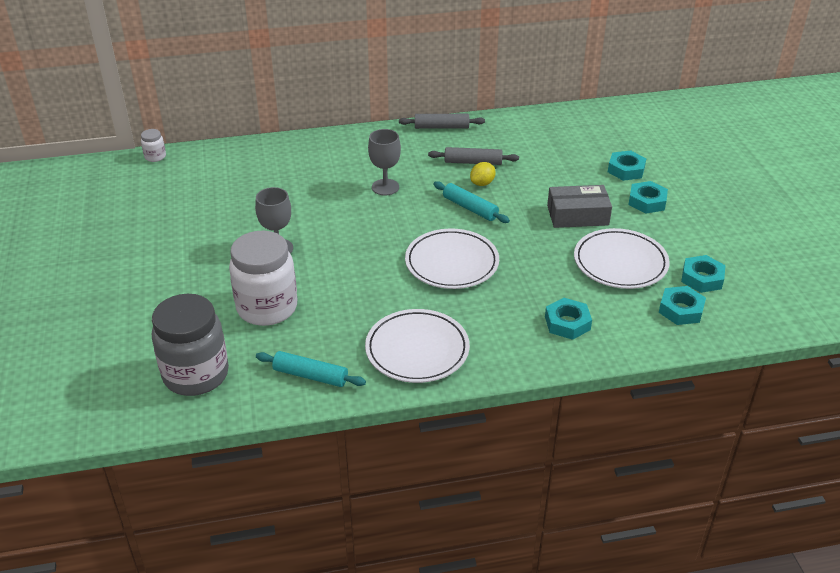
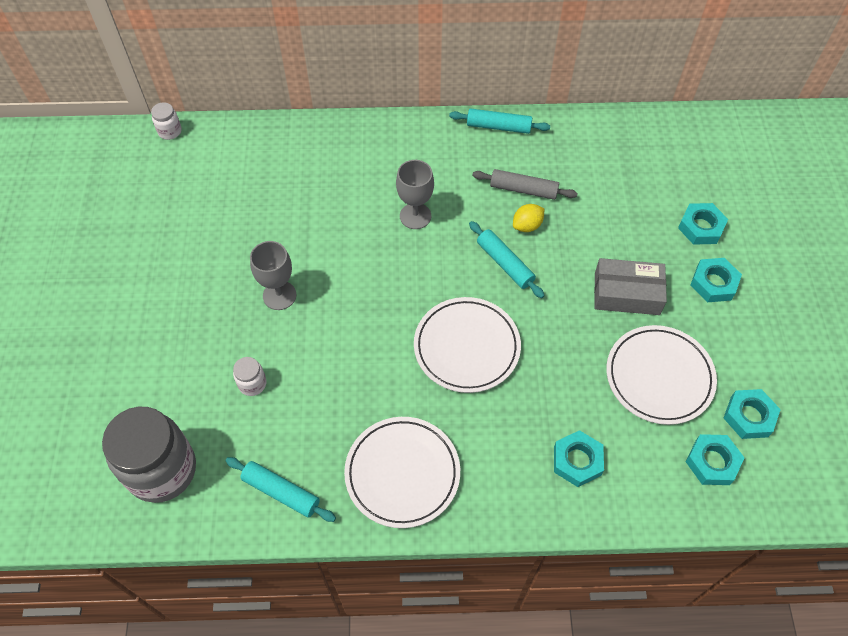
camera: 10 degrees right, 20 degrees up
white jar [229,231,297,326] -> white jar [233,357,266,396], size x0.43
grey rolling pin [399,114,485,129] -> turquoise rolling pin [449,108,550,134]

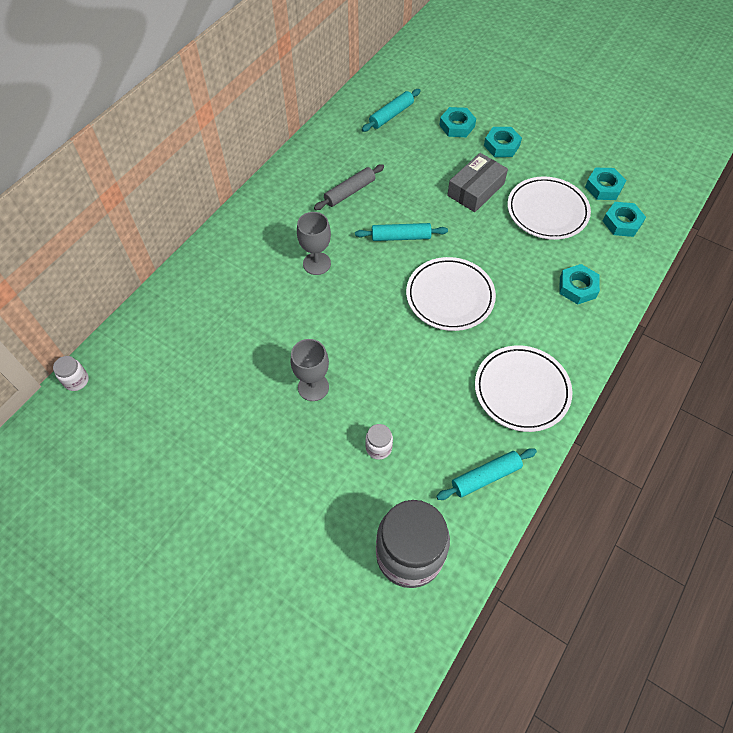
camera: 55 degrees left, 0 degrees up
turquoise rolling pin [449,108,550,134] -> turquoise rolling pin moved to [362,89,421,132]
yellow lemon [513,204,544,232] -> none

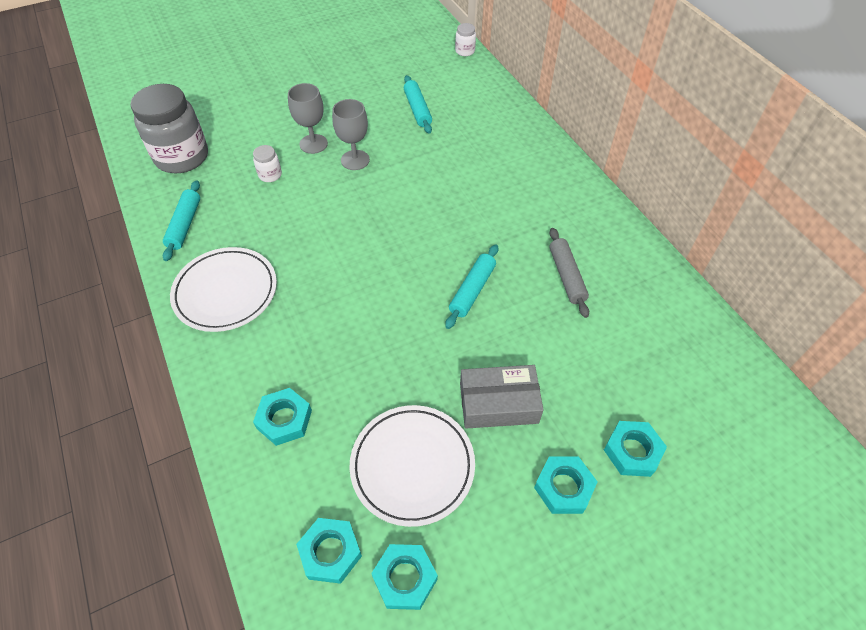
camera: 120 degrees right, 5 degrees down
grey goblet [297,212,331,275] -> grey goblet moved to [288,83,328,154]
turquoise rolling pin [362,89,421,132] -> turquoise rolling pin moved to [404,75,432,134]
white plate [406,257,496,331] -> none
grey box [447,153,508,212] -> grey box turned 75 degrees counterclockwise [460,365,544,429]

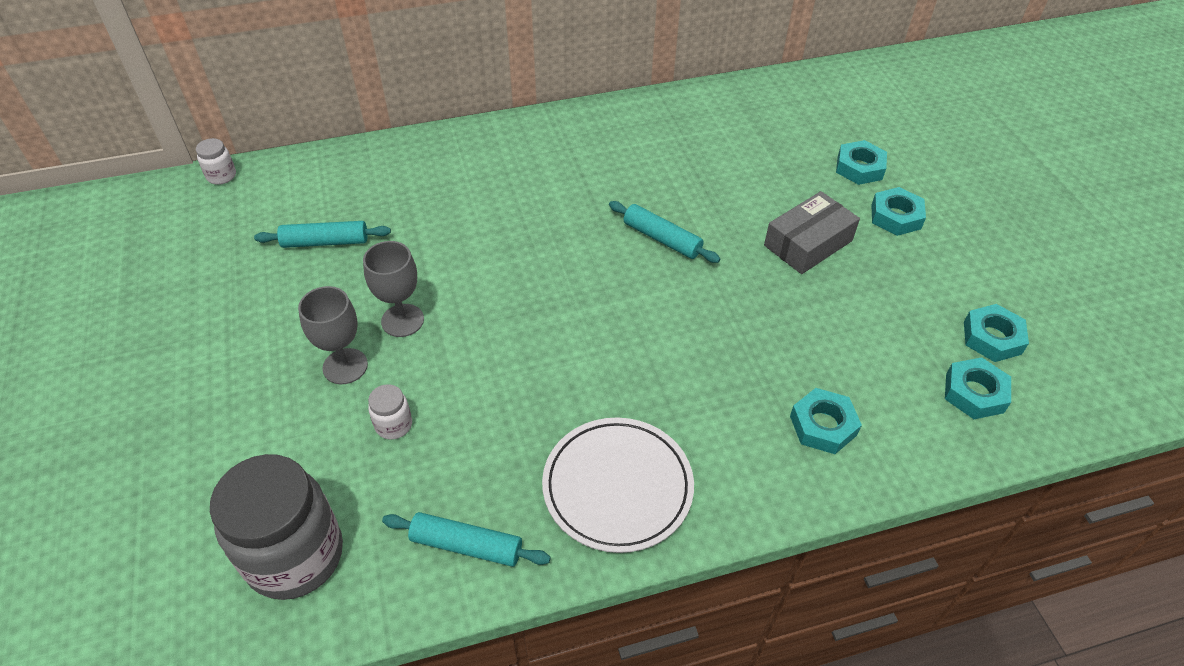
camera: 80 degrees left, 5 degrees down
white plate [349,405,475,527] -> none
grey box [460,365,544,429] -> grey box turned 45 degrees clockwise [764,191,860,274]
grey rolling pin [549,228,589,318] -> none

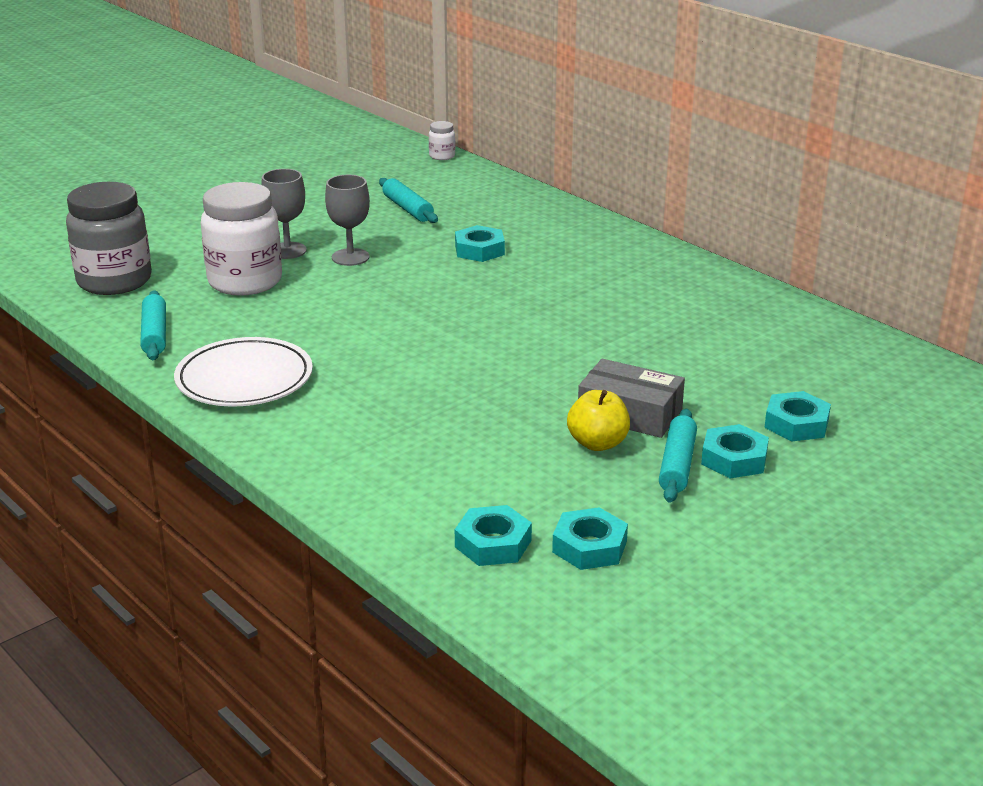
camera: 65 degrees right, 20 degrees down
white jar [368,384,412,440] -> white jar [201,182,282,296], size x2.35
turquoise rolling pin [609,201,720,263] -> turquoise rolling pin moved to [659,409,697,503]
turquoise nut [790,388,862,454] -> turquoise nut moved to [455,225,505,262]
none -> yellow apple [567,390,630,451]

